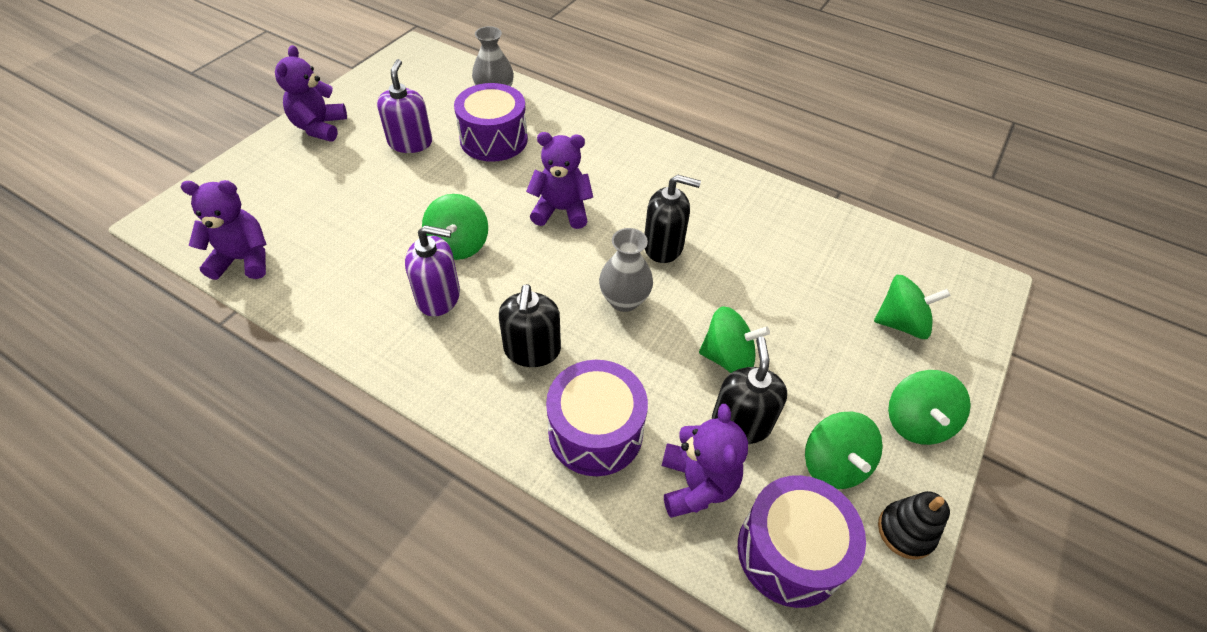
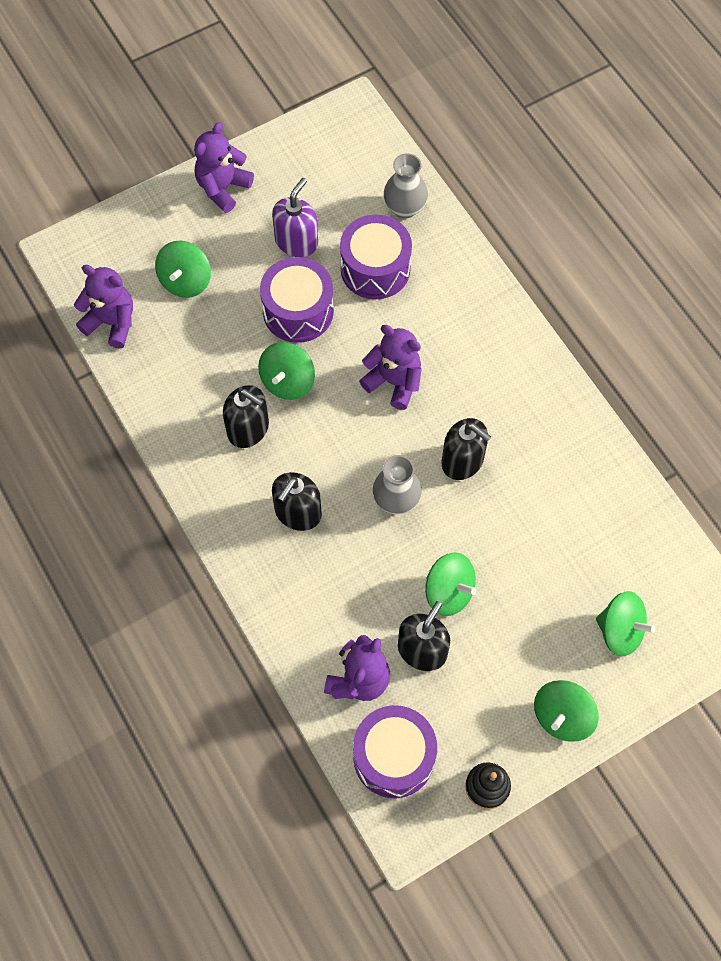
camera: 30 degrees right, 15 degrees up
purple soap dispenser [405,225,460,316] -> black soap dispenser [223,385,269,448]
purple drum [546,360,648,476] -> purple drum moved to [260,257,334,343]
green spinning top [805,412,883,489] -> green spinning top moved to [155,241,211,298]

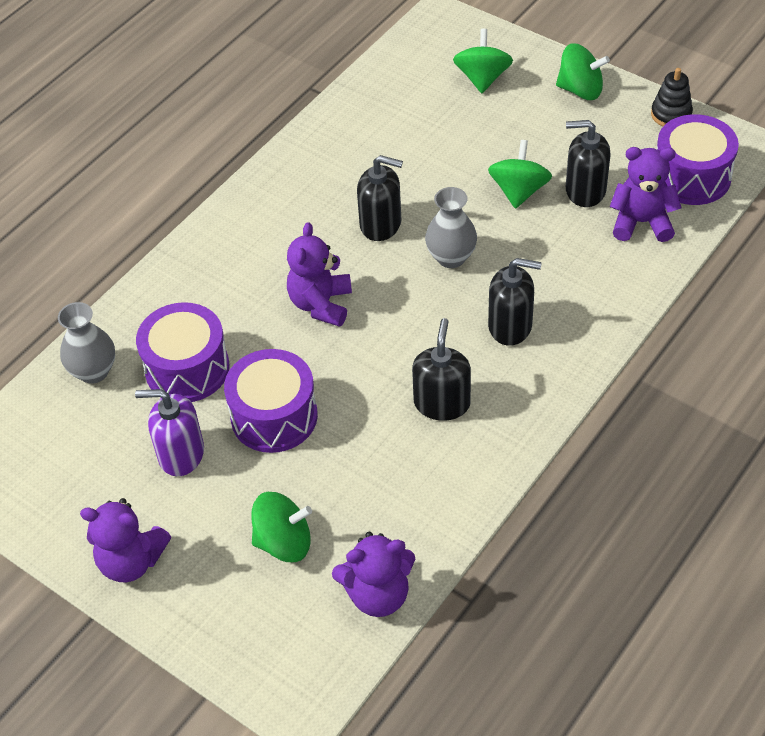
camera: 110 degrees left, 15 degrees down
purple teddy bear [74,265,133,348] -> purple teddy bear turned 105 degrees counterclockwise [332,532,415,617]
green spinning top [258,342,315,400] -> none
black soap dispenser [442,418,491,480] -> black soap dispenser turned 90 degrees clockwise [357,155,403,241]

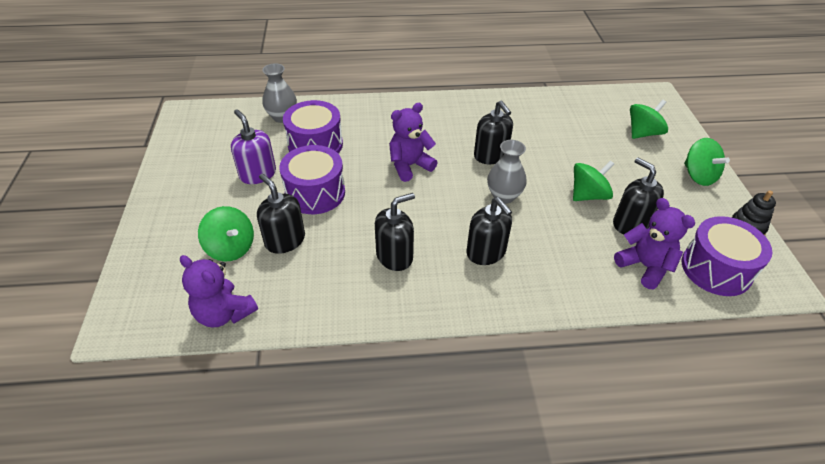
camera: 45 degrees right, 5 degrees down
purple teddy bear [80,498,171,582] -> none
none -> black soap dispenser [257,174,305,254]

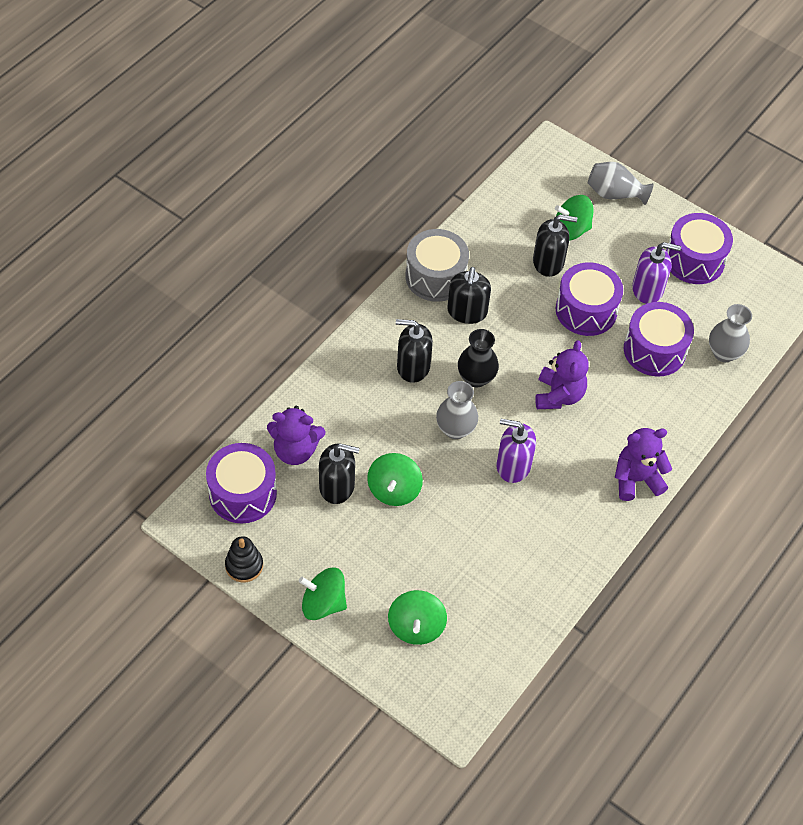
camera: 130 degrees right, 10 degrees up
purple teddy bear [180,255,258,328] -> purple teddy bear moved to [615,428,672,501]
black soap dispenser [474,100,513,164] -> purple soap dispenser [497,419,536,483]
none -> grey drum [405,229,469,302]
none -> black vase [458,329,499,387]
none -> grey vase [588,162,654,205]
none -> purple drum [666,213,733,284]

